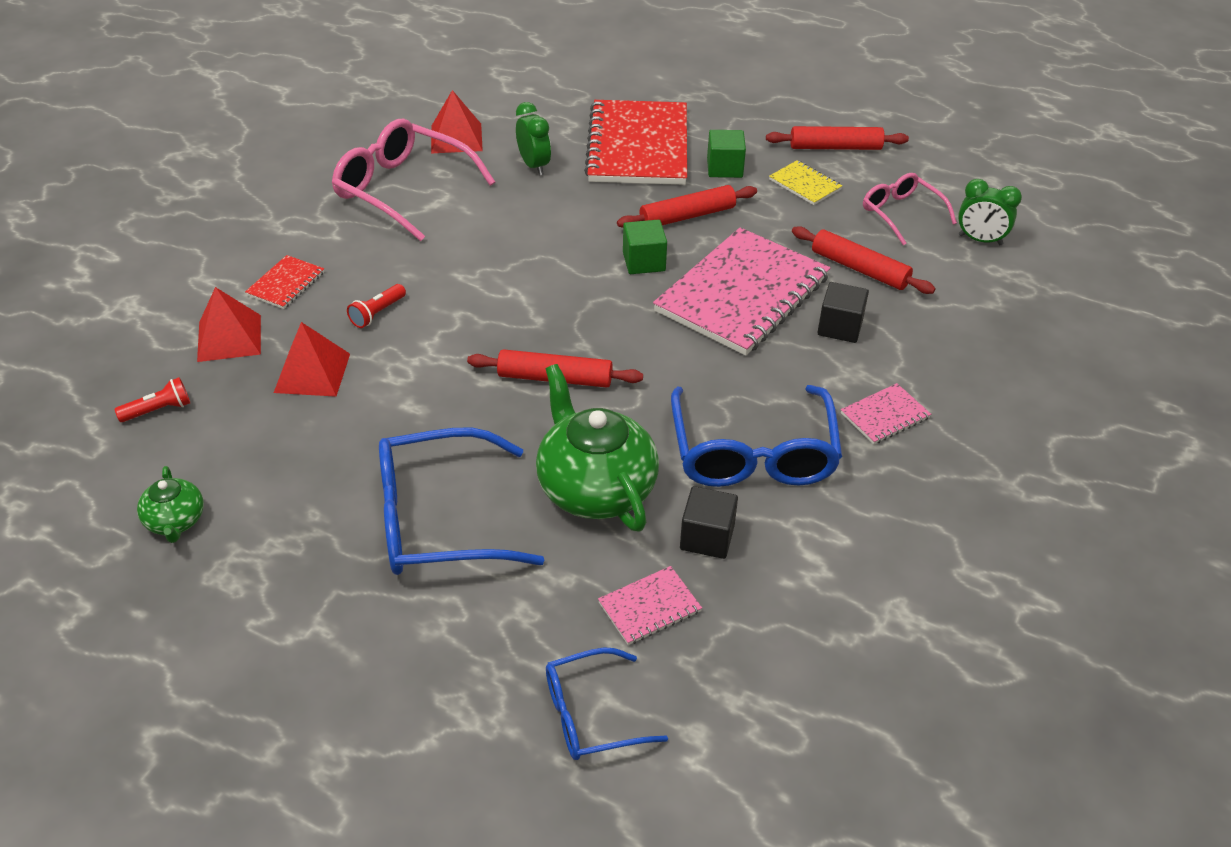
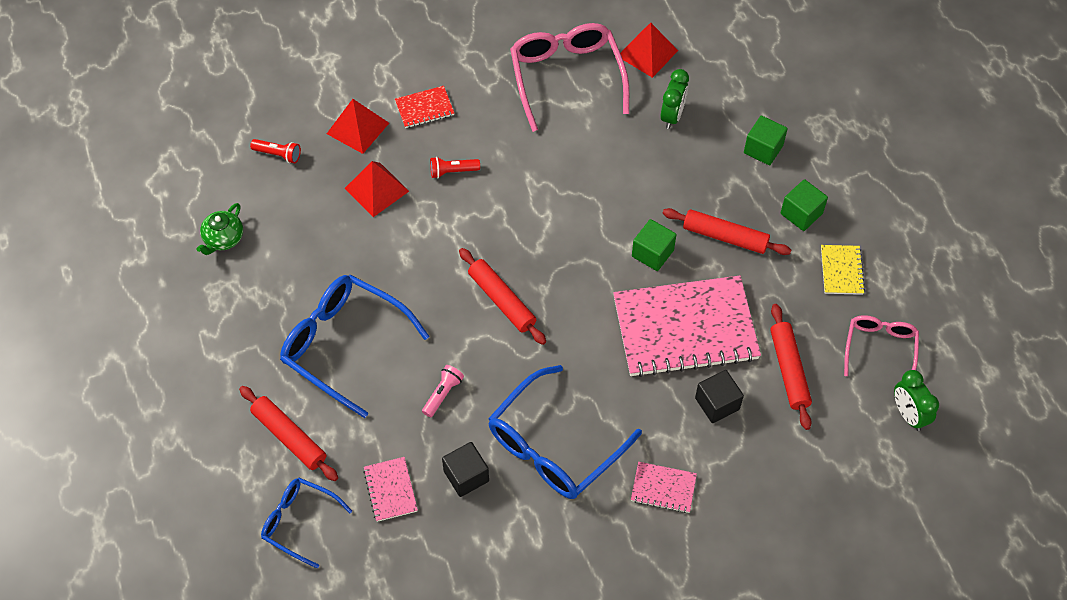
camera: 45 degrees right, 15 degrees up
green teapot [536,364,659,532] -> pink flashlight [422,365,464,417]
red notebook [584,100,687,185] -> green cube [744,116,788,165]
pink notebook [598,566,702,645] -> pink notebook turned 60 degrees clockwise [363,457,418,522]
red rolling pin [766,126,909,150] -> red rolling pin moved to [239,386,338,481]

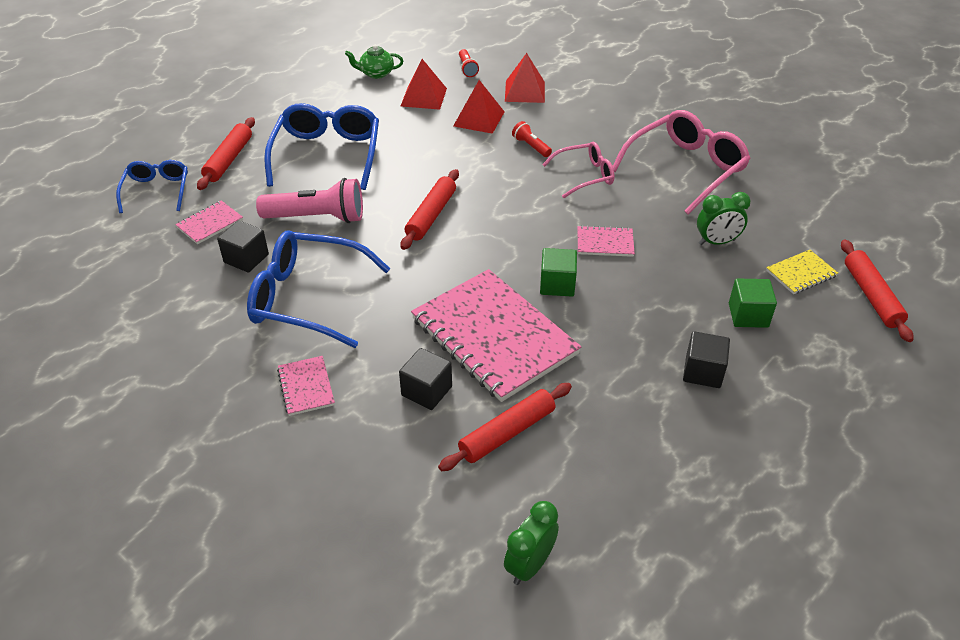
camera: 60 degrees right, 15 degrees down
red notebook [395,86,454,128] -> none
pink flashlight [422,365,464,417] -> pink flashlight [256,178,363,223], size x2.02
red pyramid [620,23,678,78] -> red pyramid moved to [401,59,447,110]
red rolling pin [662,208,791,255] -> red rolling pin moved to [841,240,913,342]
green cube [781,179,828,231] -> black cube [683,331,730,388]
yellow notebook [821,245,865,295] -> yellow notebook moved to [766,250,838,294]
pink glasses [844,315,919,376] -> pink glasses moved to [542,142,615,198]
none -> pink notebook [577,226,635,257]

